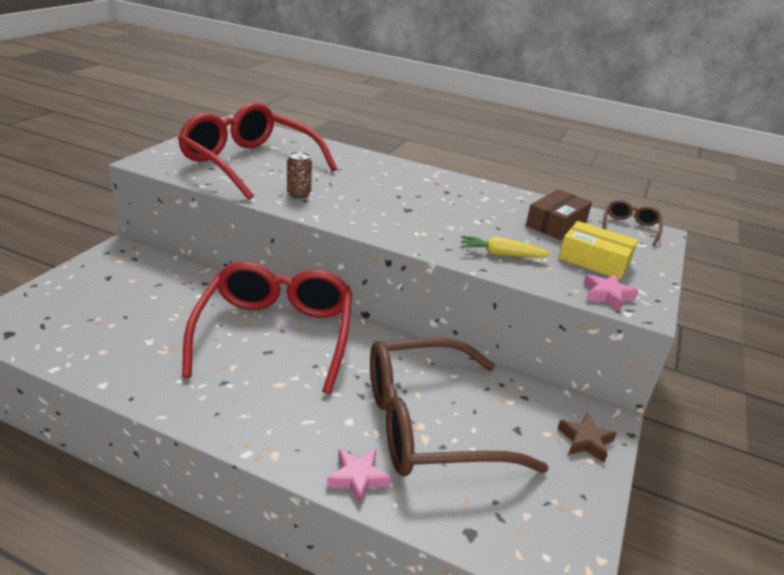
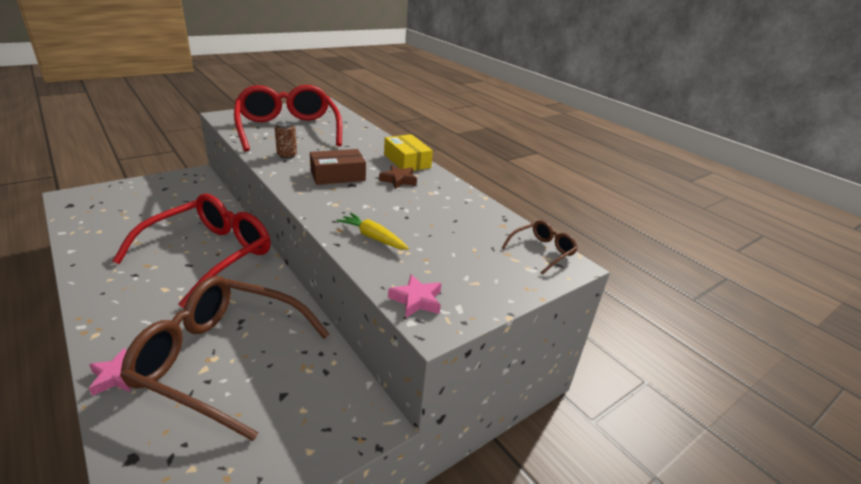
camera: 30 degrees right, 0 degrees up
brown box [526,189,592,240] -> brown box moved to [310,149,366,185]
brown star [557,413,617,463] -> brown star moved to [379,165,417,189]
yellow box [558,221,638,280] -> yellow box moved to [384,134,433,171]

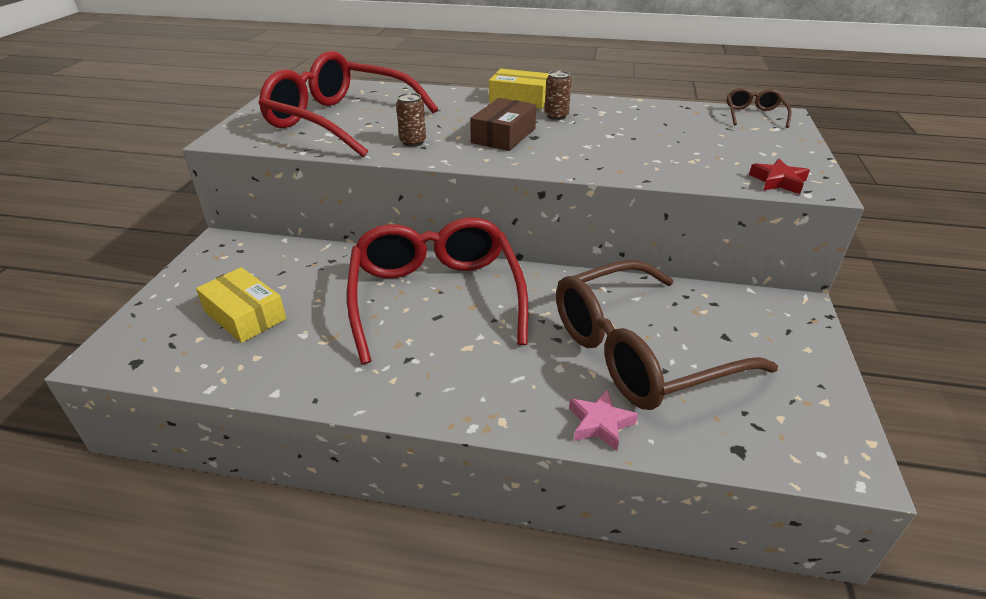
camera: 40 degrees left, 5 degrees up
yellow carrot [336,213,409,250] -> none
brown star [379,165,417,189] -> brown can [545,71,572,120]
pink star [388,274,442,318] -> red star [749,159,810,194]
none -> yellow box [196,267,286,343]

